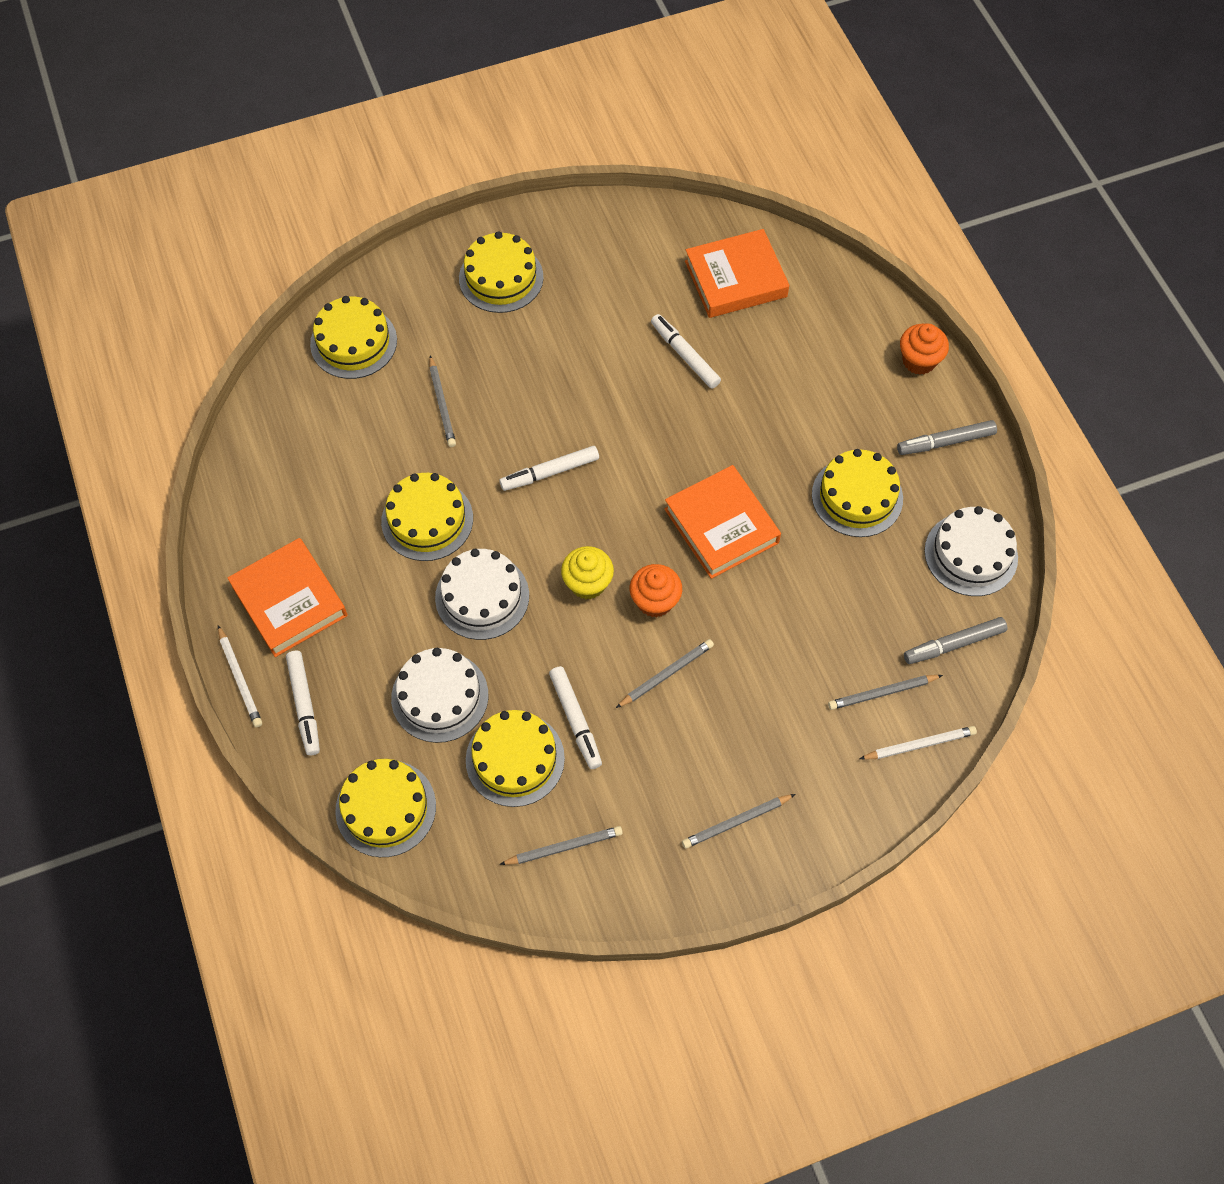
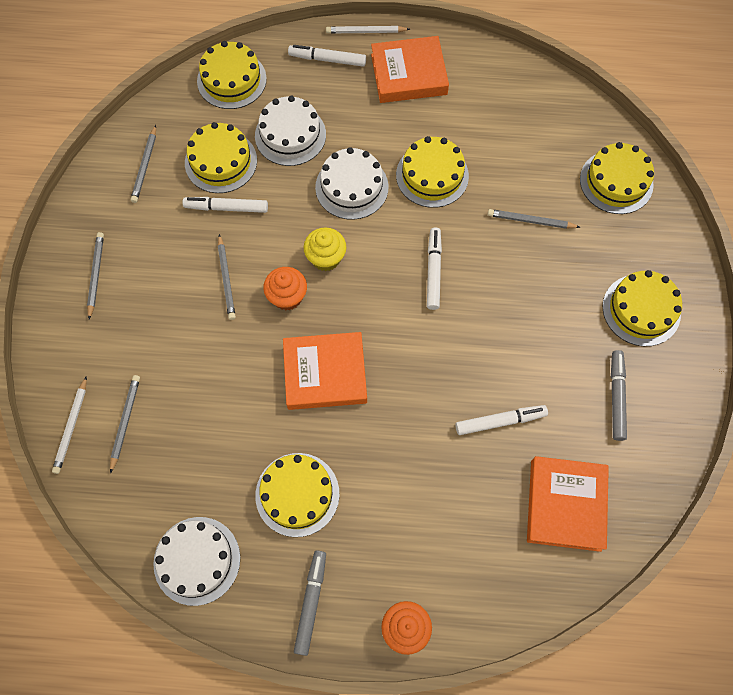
camera: 115 degrees right, 5 degrees up
grey marker [904,617,1007,664] -> grey marker moved to [611,350,627,441]

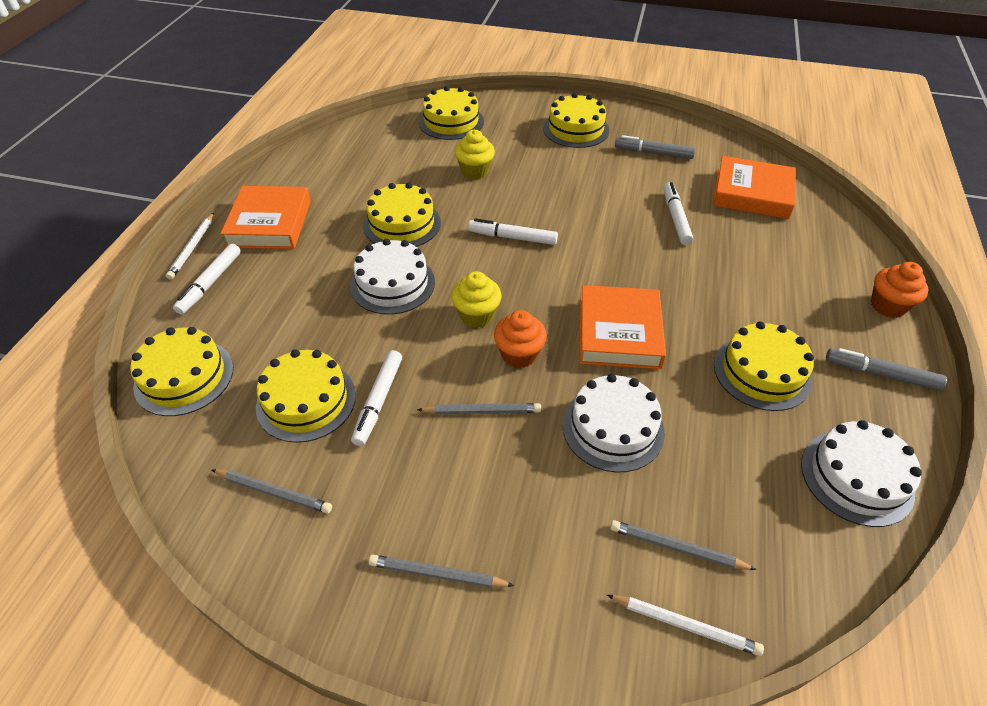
camera: 80 degrees left, 20 degrees down
white cake [255,95,326,166] -> white cake moved to [562,374,665,473]
grey pencil [488,209,580,229] -> yellow cupcake [455,130,495,179]

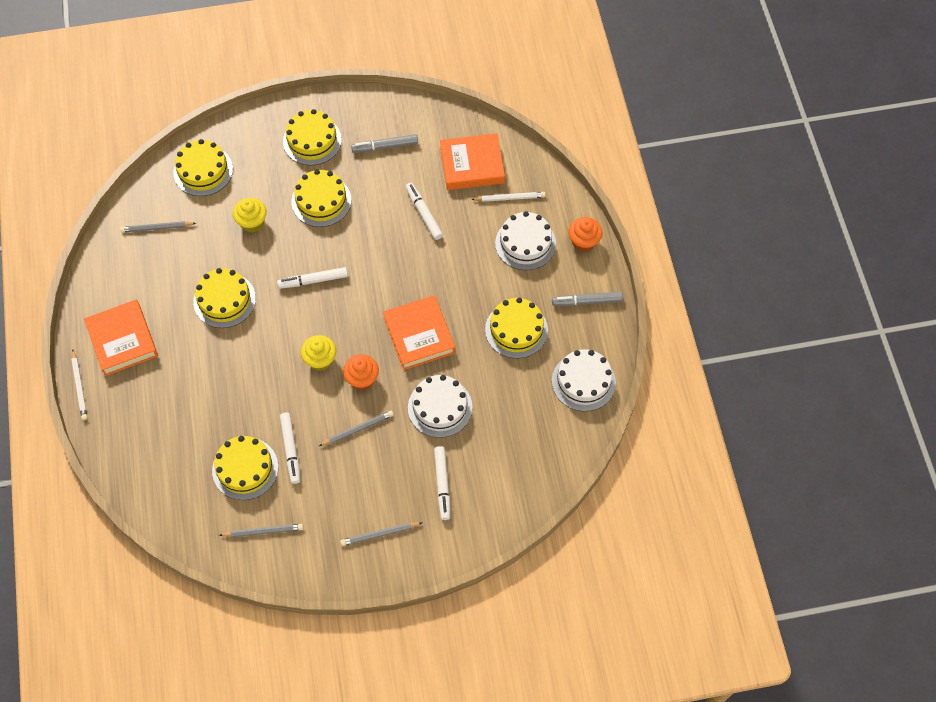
camera: 25 degrees left, 15 degrees up
yellow cake [130,327,233,416] -> yellow cake moved to [291,169,351,227]
white marker [173,243,241,315] -> white marker moved to [434,446,450,520]
white cake [350,239,435,315] -> white cake moved to [495,211,556,270]
white pencil [607,595,764,656] -> white pencil moved to [471,192,546,202]
grey pencil [610,520,757,570] -> grey pencil moved to [120,221,196,233]

